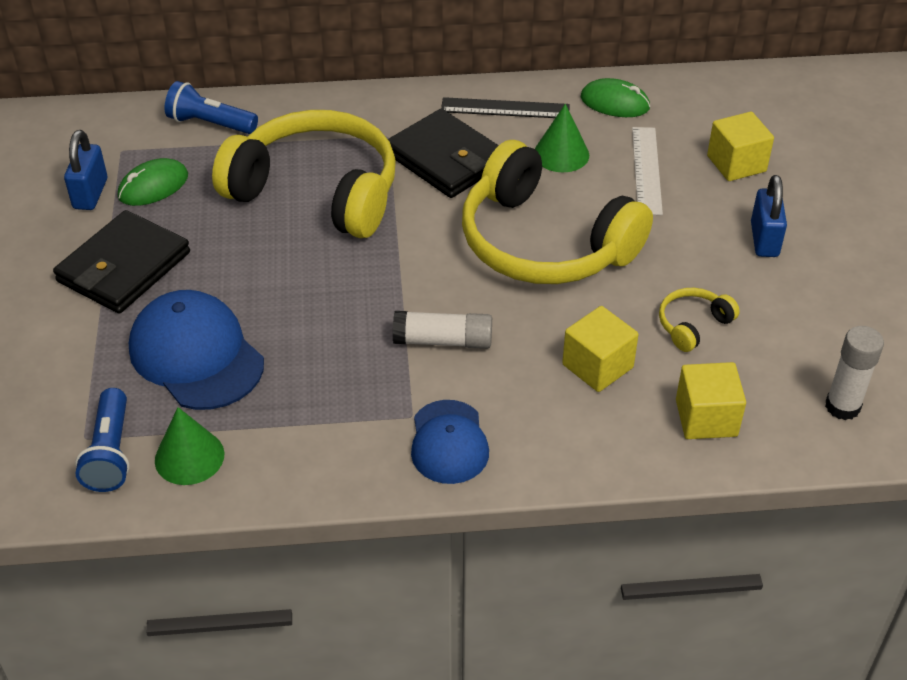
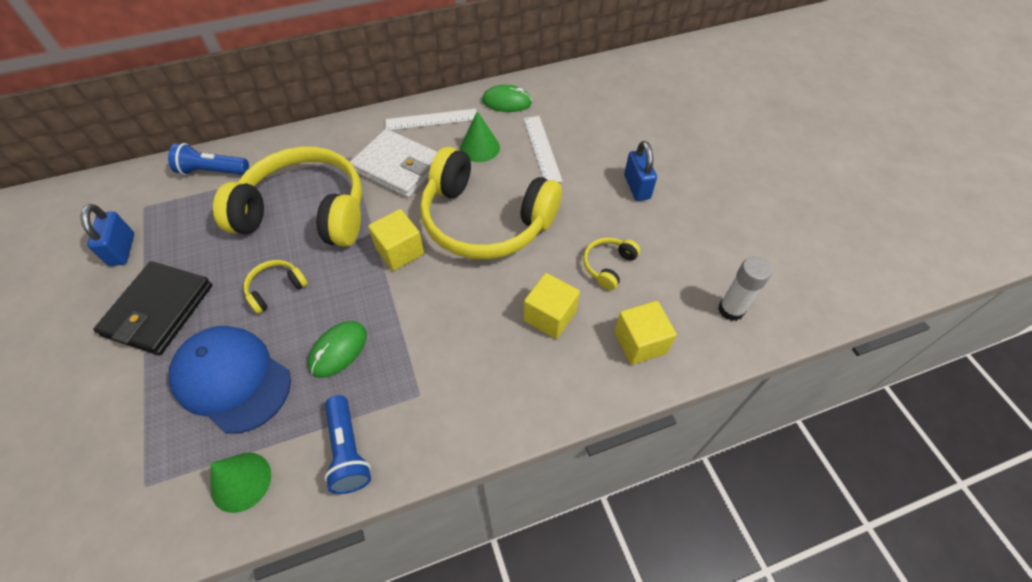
camera: 15 degrees left, 10 degrees up
blue flashlight [75,388,130,492] -> blue flashlight moved to [324,395,371,494]
green mouse [118,158,188,206] -> green mouse moved to [308,321,367,378]
black wallet [388,109,499,198] -> white wallet [350,129,437,198]
white glue stick [393,311,492,349] -> none
blue cap [411,400,489,484] -> none
black ruler [441,97,570,118] -> white ruler [385,109,477,130]
yellow cube [707,112,774,181] -> yellow cube moved to [368,209,424,271]
none -> yellow headphones [243,260,308,314]

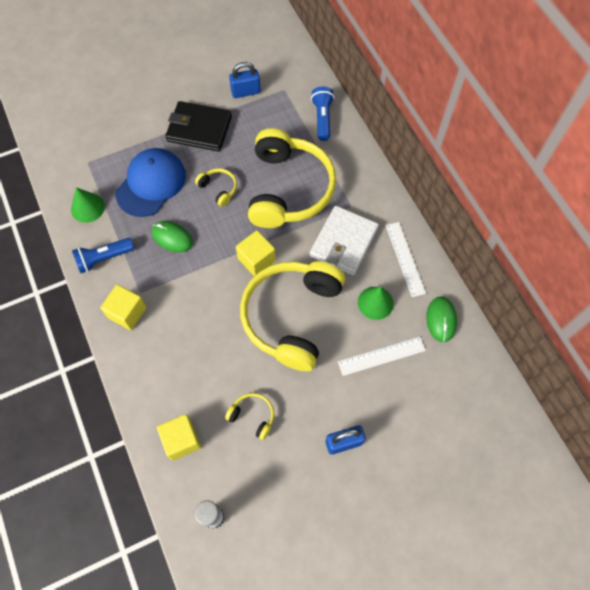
camera: 85 degrees right, 10 degrees up
yellow cube [524,273,580,339] -> yellow cube moved to [100,285,147,330]

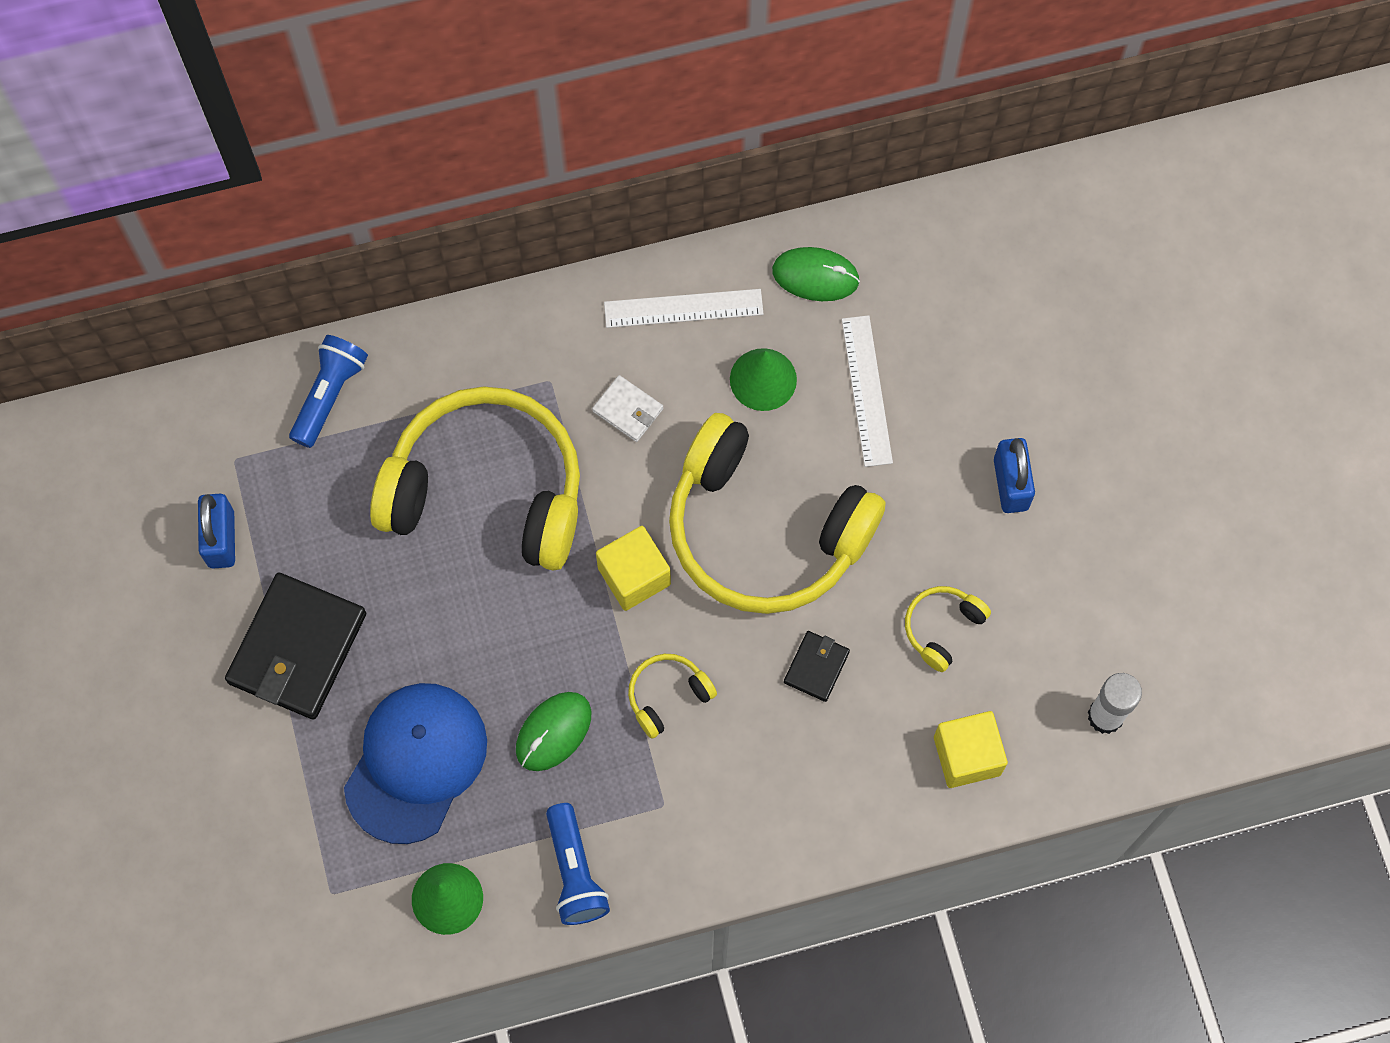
camera: 80 degrees left, 5 degrees up
yellow cube [100,285,147,330] -> none
blue cap [116,148,186,217] -> blue cap turned 75 degrees clockwise [344,683,487,844]
yellow headphones [195,168,237,207] -> yellow headphones moved to [628,654,717,739]
white wallet [310,206,379,275] -> white wallet [592,375,663,442], size x0.48
blue flashlight [311,86,334,141] -> blue flashlight turned 105 degrees clockwise [289,335,368,448]
none -> black wallet [784,631,850,702]

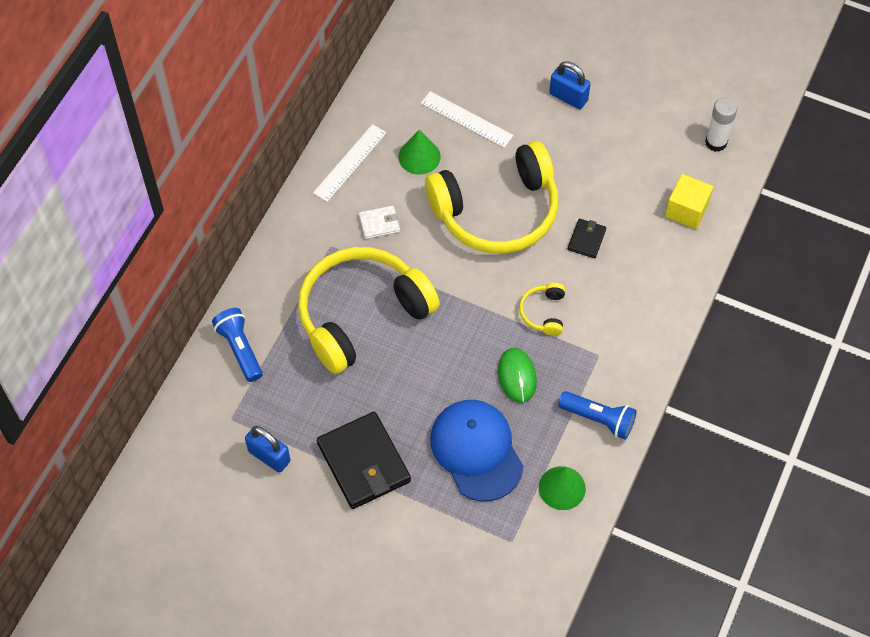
camera: 50 degrees left, 10 degrees down
yellow cube [596,526,671,611] -> none
green mouse [772,247,860,301] -> none
black wallet [784,631,850,702] -> black wallet turned 45 degrees clockwise [568,219,606,258]
yellow headphones [905,586,991,672] -> none

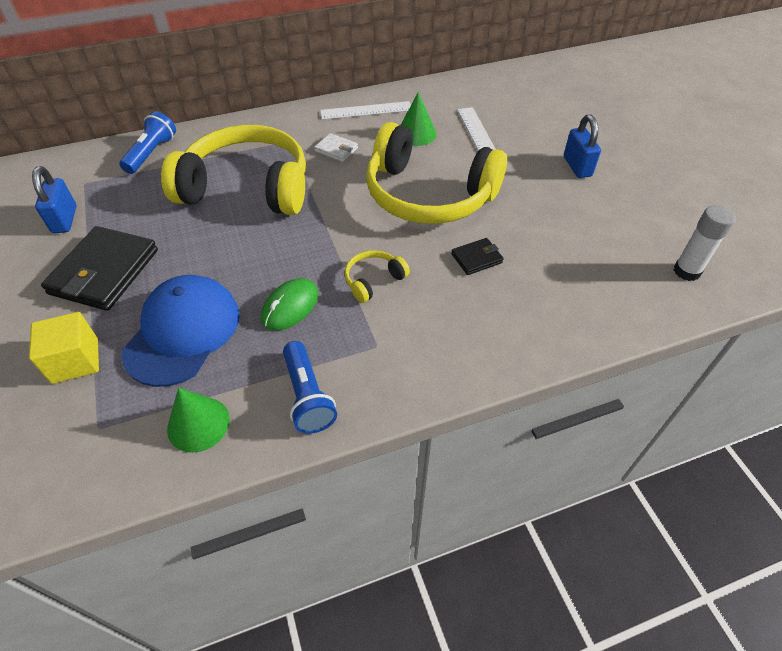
camera: 45 degrees right, 10 degrees down
yellow cube [665,174,713,229] -> yellow cube moved to [29,312,99,384]

